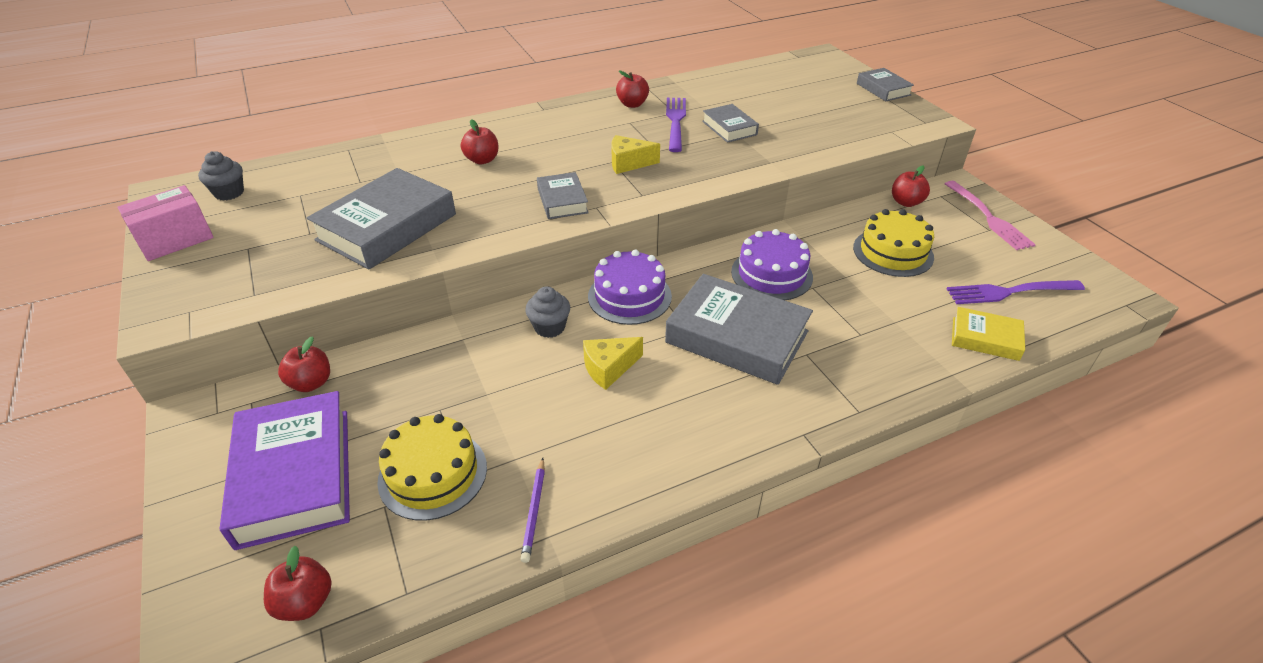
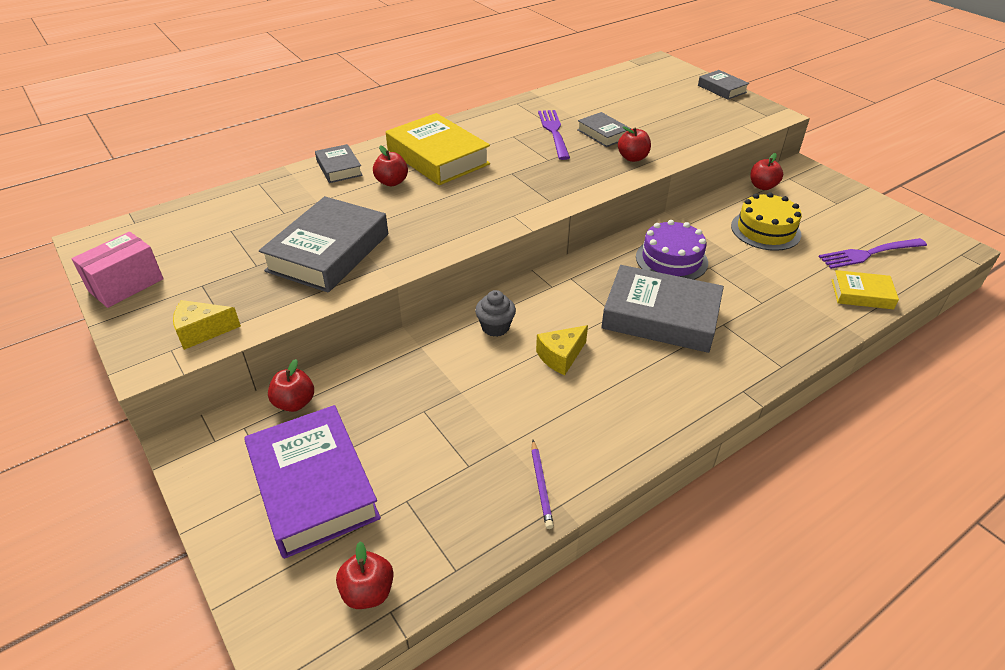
camera: 10 degrees left, 0 degrees up
grey cupcake [198,151,244,201] -> none
yellow cake [377,414,487,521] -> none
grey book [537,172,589,219] -> grey book moved to [315,144,363,183]
purple cake [588,250,672,325] -> none
yellow cheese [611,135,660,174] -> yellow cheese moved to [173,300,241,350]
red apple [616,70,649,108] -> red apple moved to [618,126,651,162]
pink fork [945,181,1036,250] -> none
none -> yellow book [386,113,490,185]

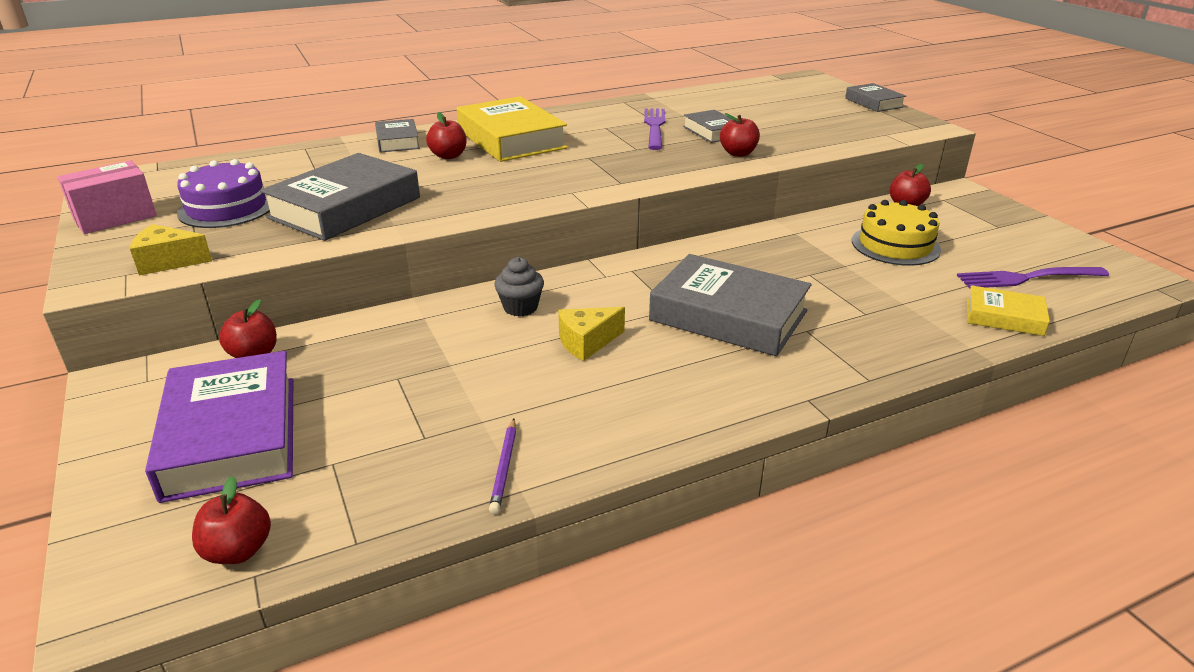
camera: 10 degrees right, 10 degrees down
purple cake [636,220,708,280] -> purple cake moved to [177,159,270,228]

